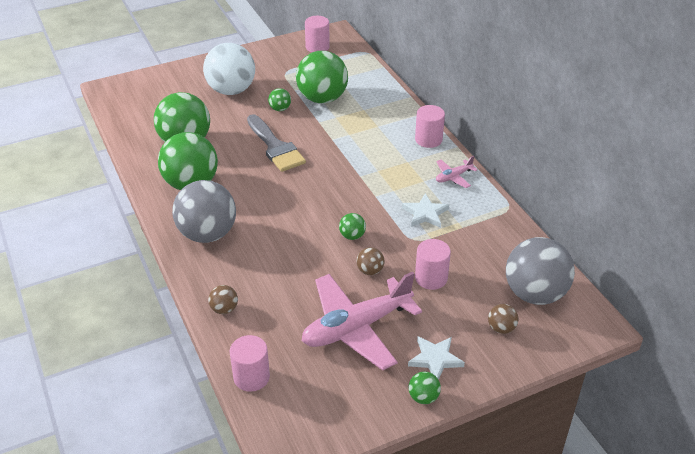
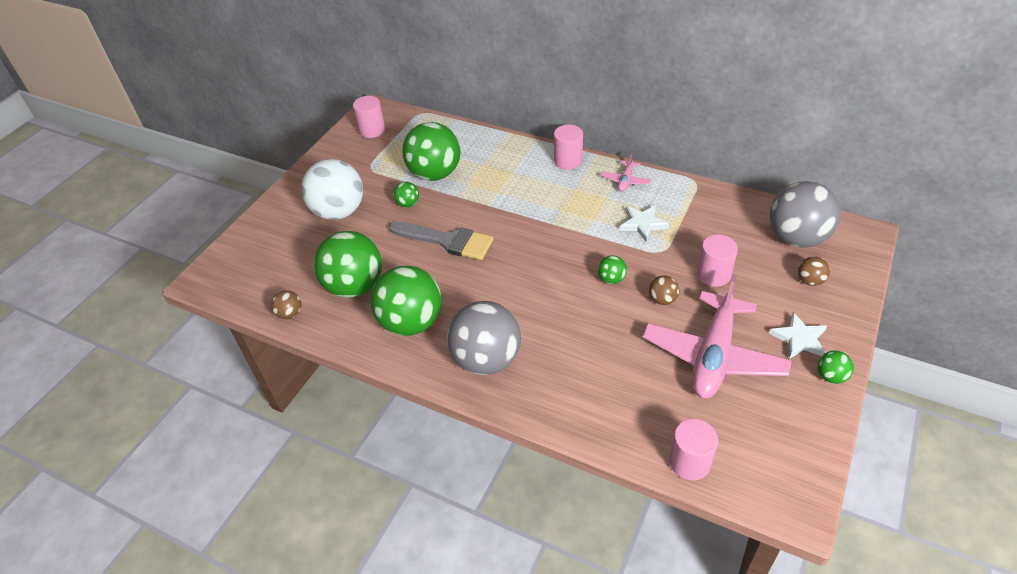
camera: 35 degrees left, 5 degrees up
brown ball [208,285,238,314] -> brown ball moved to [271,290,302,319]

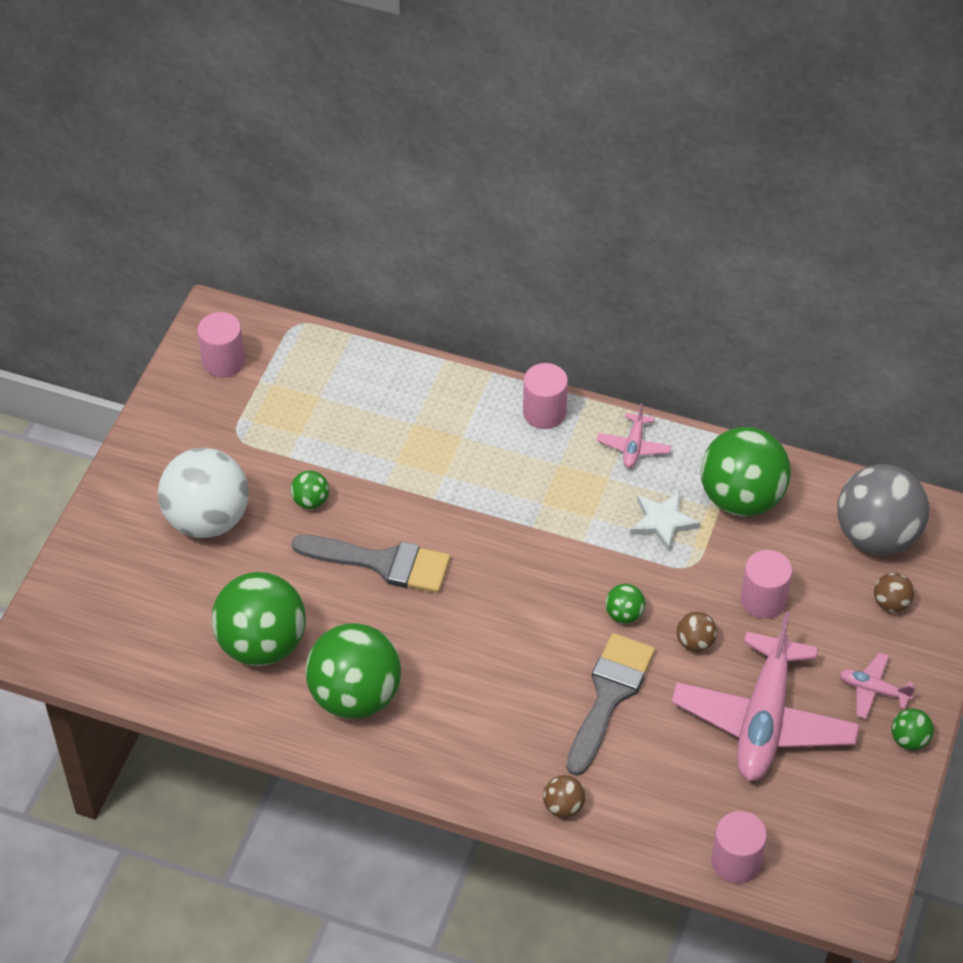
camera: 10 degrees left, 5 degrees up
brown ball [271,290,302,319] -> brown ball moved to [543,775,585,818]
green ball [402,122,460,181] -> green ball moved to [700,427,791,516]
grey ball [447,301,521,375] -> none
white star [769,312,827,359] -> pink plane [839,653,915,719]
none -> grey brush [566,633,655,776]

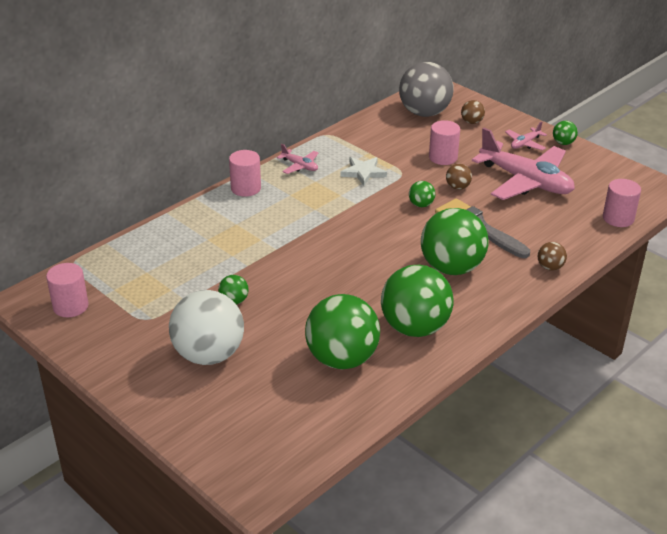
camera: 65 degrees left, 15 degrees down
grey brush [292,535,450,593] -> none
green ball [700,427,791,516] -> green ball moved to [421,208,489,275]

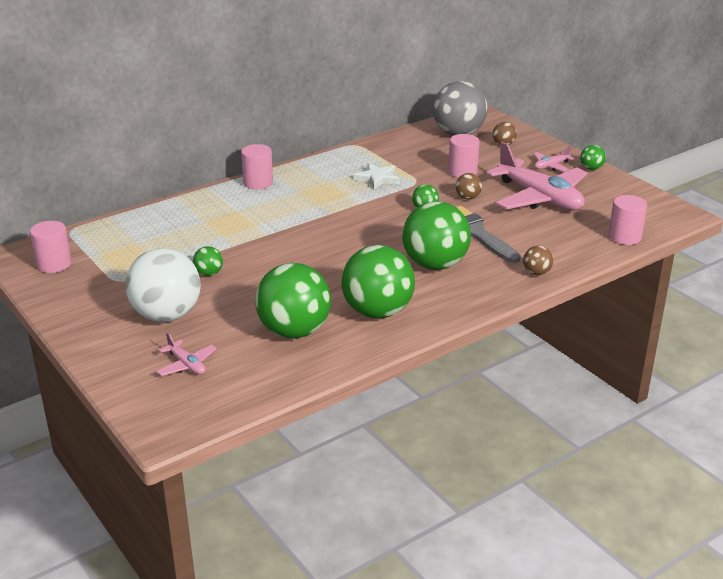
camera: 10 degrees right, 5 degrees down
pink plane [277,144,318,174] -> pink plane moved to [156,332,217,376]

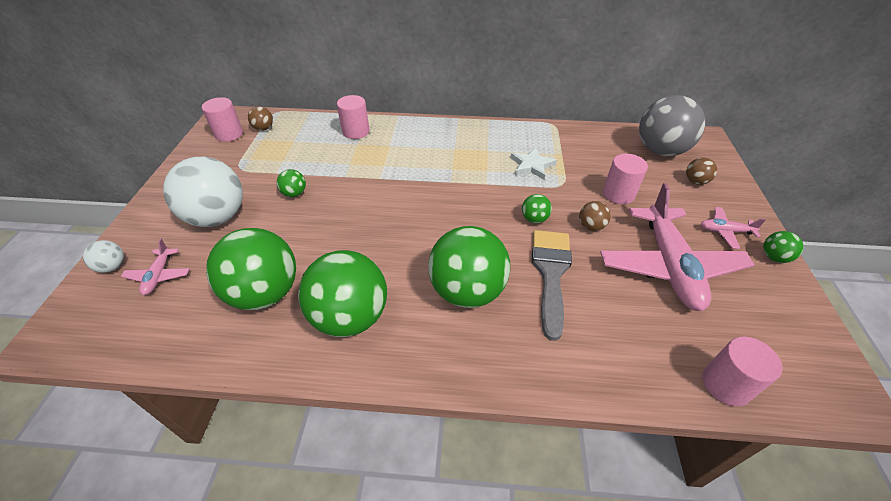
camera: 40 degrees right, 15 degrees up
pink cylinder [241,144,273,189] -> pink cylinder moved to [337,95,370,139]
brown ball [523,246,553,275] -> brown ball moved to [248,106,273,131]
none -> white ball [83,240,124,273]

